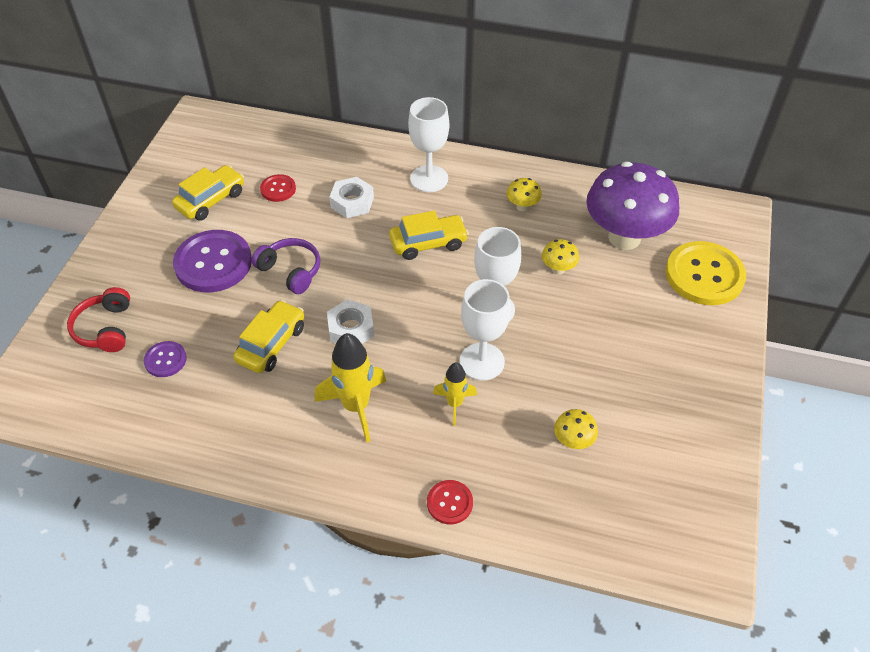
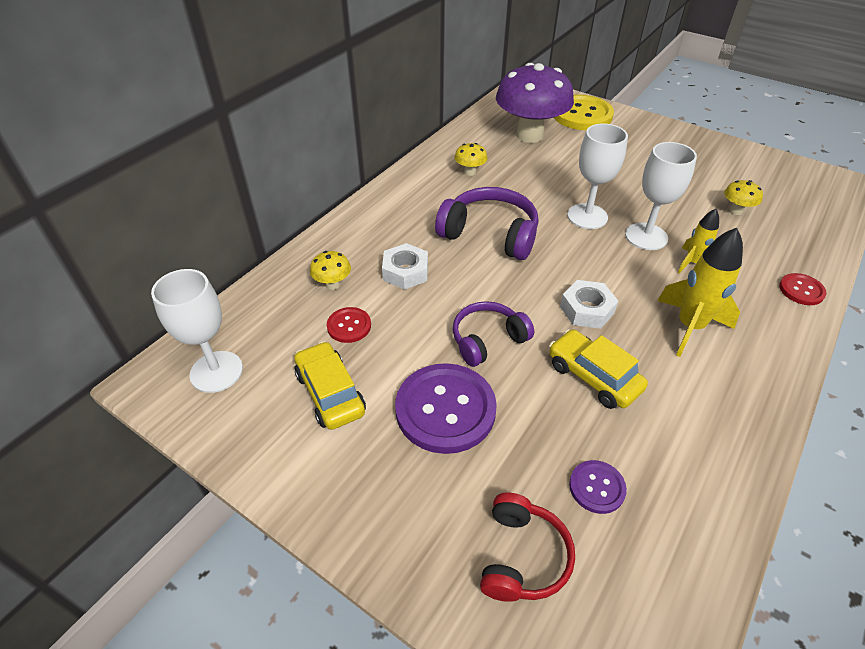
camera: 70 degrees left, 5 degrees down
red headphones [67,287,130,352] -> red headphones turned 90 degrees counterclockwise [480,493,575,602]
yellow car [389,210,469,260] -> purple headphones [435,187,538,260]
white goblet [408,97,449,192] -> white goblet moved to [151,269,243,393]
yellow mushroom [542,239,579,275] -> yellow mushroom moved to [310,251,351,290]

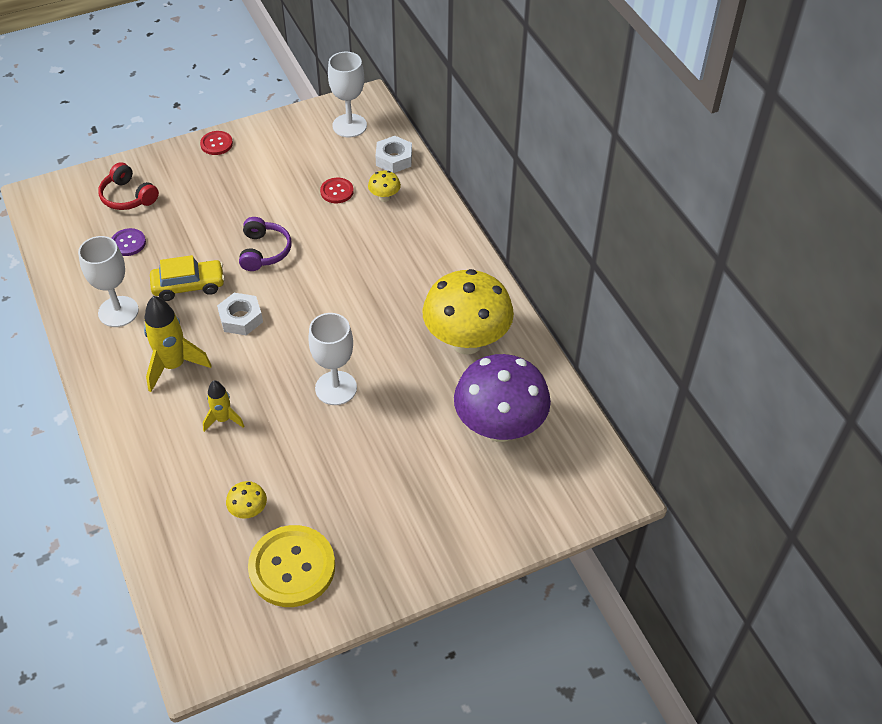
camera: 120 degrees right, 5 degrees up
yellow car [294,341,366,430] -> none
white nut [382,243,428,290] -> white nut moved to [376,136,412,173]
purple button [395,363,497,454] -> none
purple headphones [435,187,538,260] -> none
yellow mushroom [454,143,488,176] -> yellow mushroom [422,269,514,355], size x2.47
yellow button [554,95,614,130] -> yellow button moved to [248,525,335,607]
white goblet [625,142,697,250] -> white goblet moved to [78,236,139,327]
red button [779,273,827,305] -> red button moved to [200,131,233,155]

